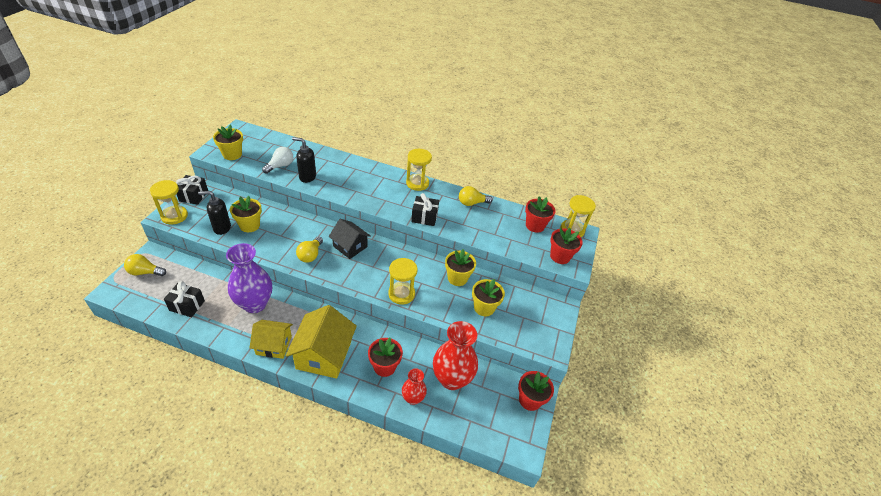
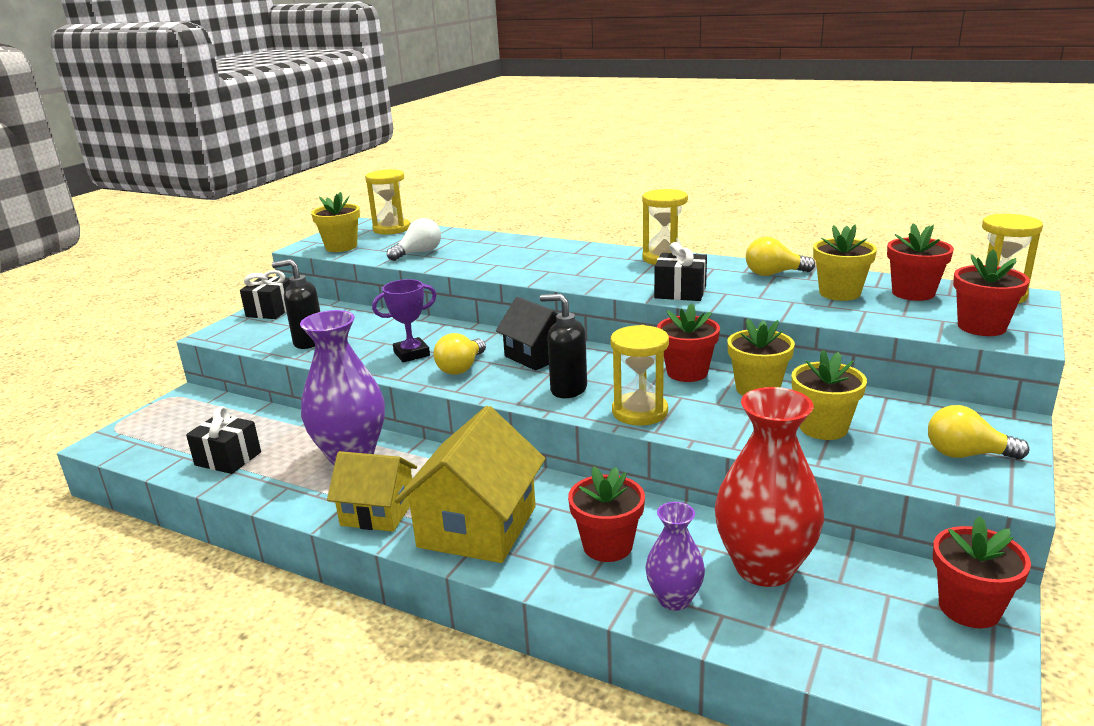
camera: 15 degrees right, 20 degrees down
yellow light bulb [124,254,166,276] -> yellow light bulb moved to [928,405,1029,459]
yellow hourglass [150,180,188,225] -> yellow hourglass moved to [365,169,410,234]
yellow flower pot [230,196,262,232] -> yellow flower pot moved to [813,225,877,301]
black soap dispenser [292,137,316,183] -> black soap dispenser moved to [540,294,587,398]
red vase [402,368,427,405] -> purple vase [645,502,705,611]
none -> purple trophy [372,279,437,362]
none -> red flower pot [657,303,720,382]

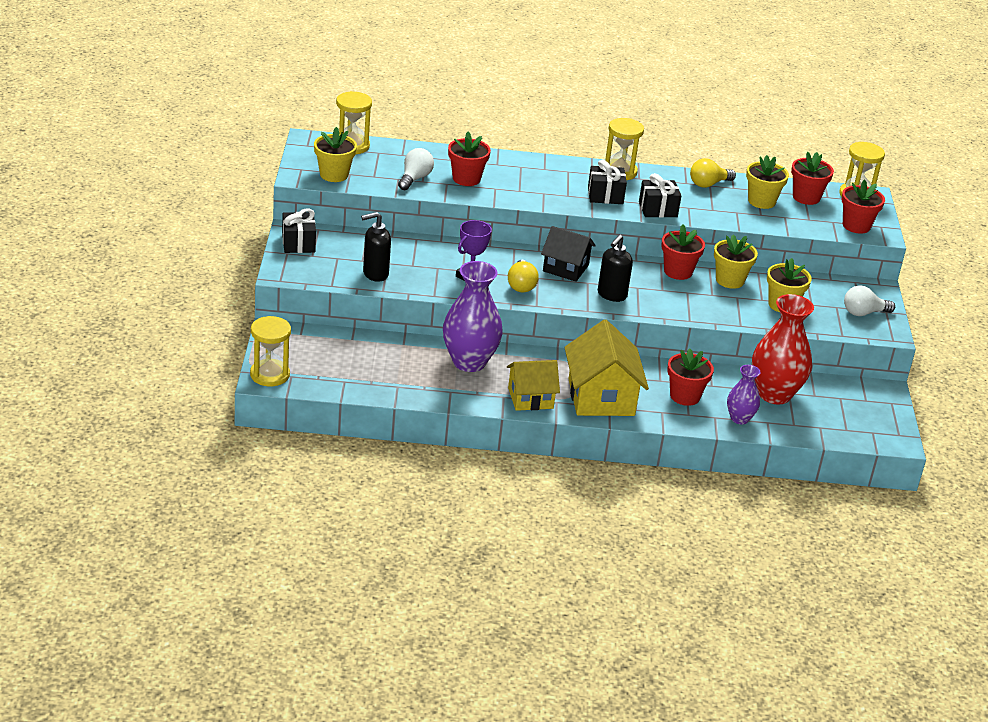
camera: 30 degrees left, 10 degrees up
black gift [186,406,261,474] -> black gift moved to [588,159,627,204]
black soap dispenser [540,294,587,398] -> black soap dispenser turned 60 degrees counterclockwise [598,235,633,302]
yellow hourglass [611,325,669,425] -> yellow hourglass moved to [250,316,291,386]
yellow light bulb [928,405,1029,459] -> white light bulb [844,285,895,316]
red flower pot [933,516,1031,628] -> red flower pot moved to [448,132,491,186]

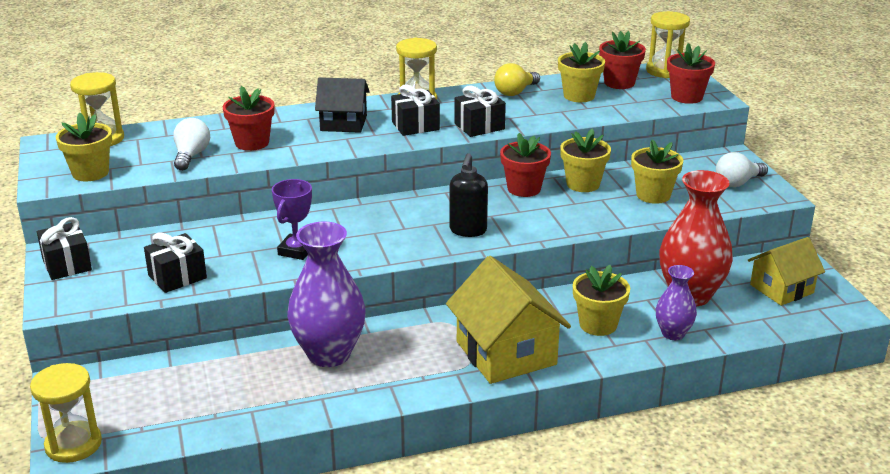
camera: 15 degrees left, 5 degrees down
black soap dispenser [361,212,391,282] -> black gift [144,233,207,293]
yellow house [507,360,560,411] -> yellow house moved to [748,237,825,306]
yellow light bulb [508,260,539,292] -> none
black house [541,226,596,282] -> black house moved to [315,77,370,133]
red flower pot [667,348,714,406] -> yellow flower pot [573,265,630,336]

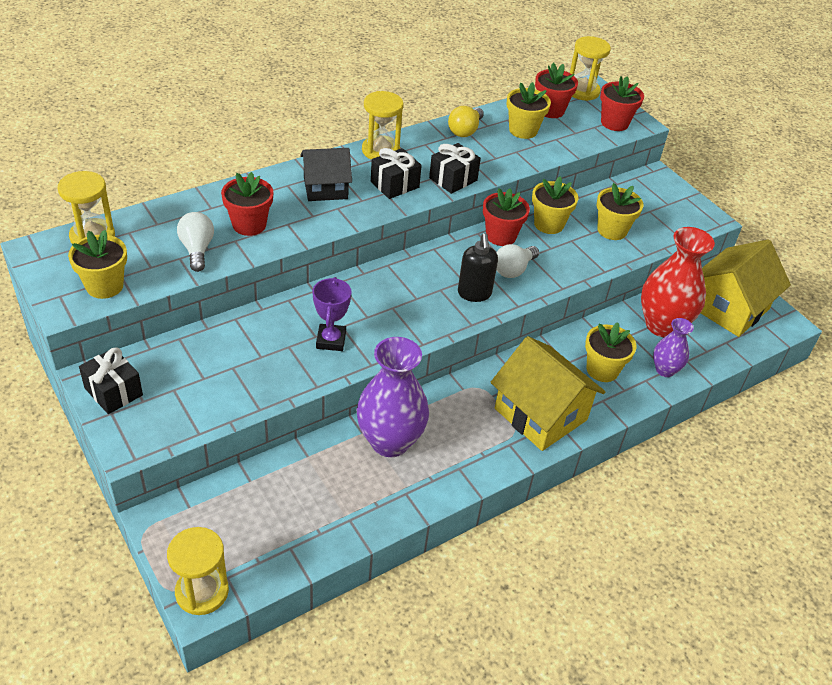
camera: 20 degrees left, 15 degrees up
black gift [144,233,207,293] -> none
white light bulb [716,152,768,187] -> white light bulb moved to [496,244,539,278]
yellow house [748,237,825,306] -> yellow house [701,239,791,337], size x1.57

